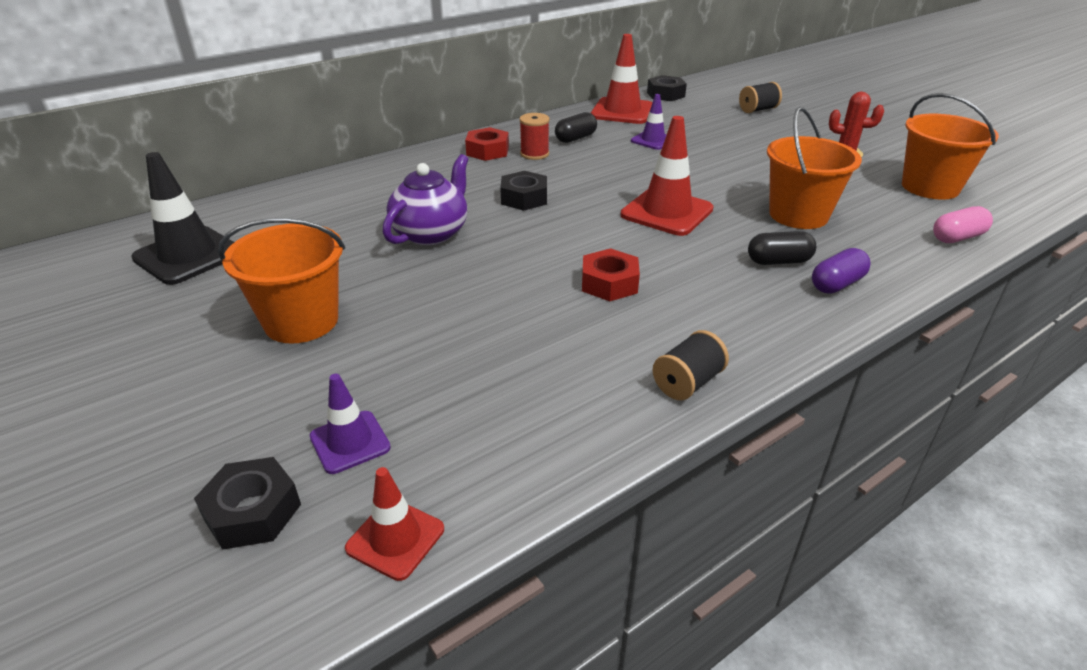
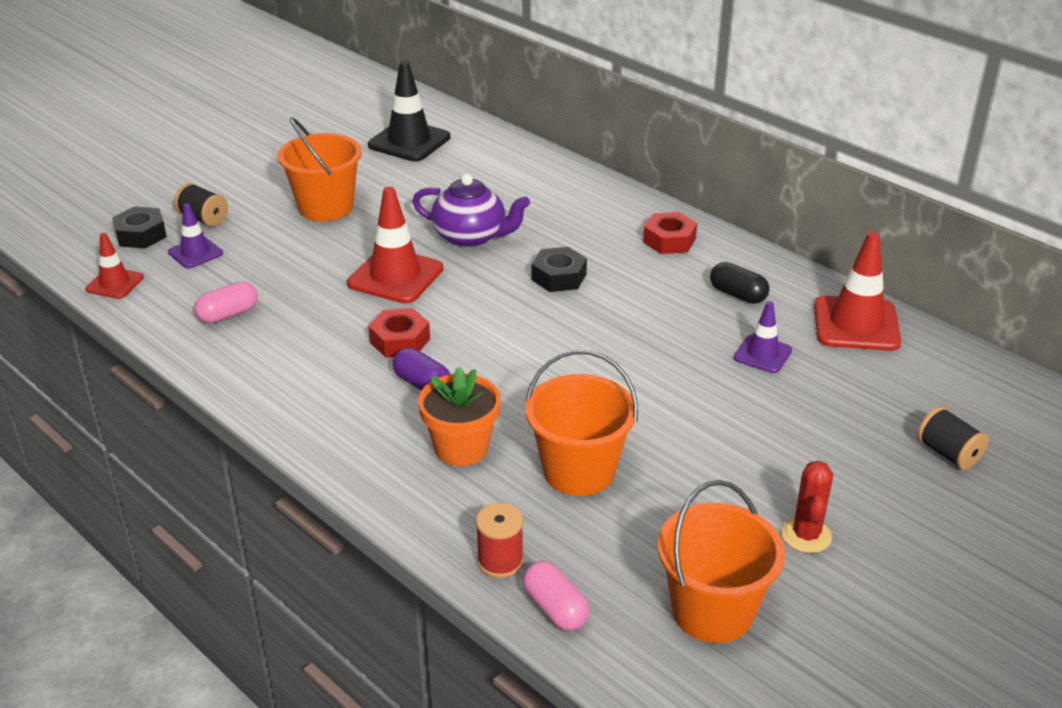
camera: 80 degrees right, 0 degrees up
red spool [520,113,550,160] -> red spool moved to [476,503,524,578]
red traffic cone [621,116,714,236] -> red traffic cone moved to [347,187,443,304]
black nut [647,75,687,101] -> none
black spool [653,330,729,400] -> black spool moved to [174,183,228,227]
black capsule [748,231,816,265] -> orange flower pot [418,367,501,466]
purple capsule [812,248,871,294] -> purple capsule moved to [393,348,450,391]
none -> pink capsule [194,282,258,324]

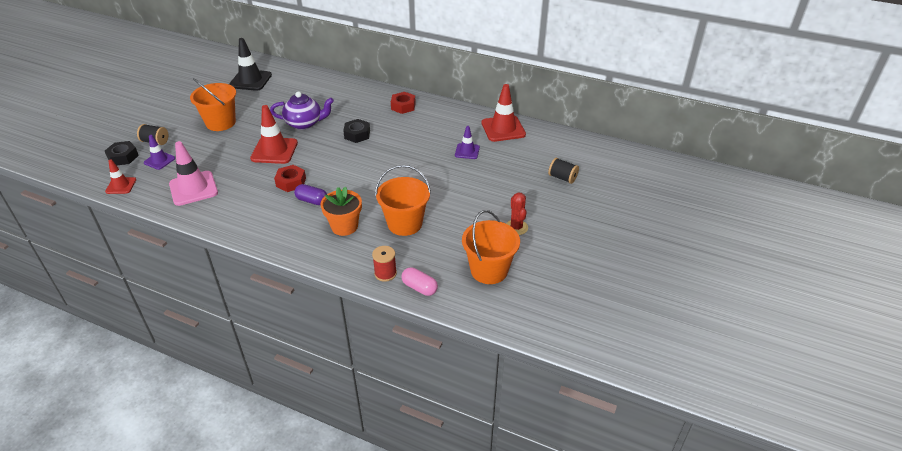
camera: 20 degrees left, 5 degrees up
pink capsule [194,282,258,324] -> pink traffic cone [169,141,218,206]
black capsule [710,262,769,304] -> none

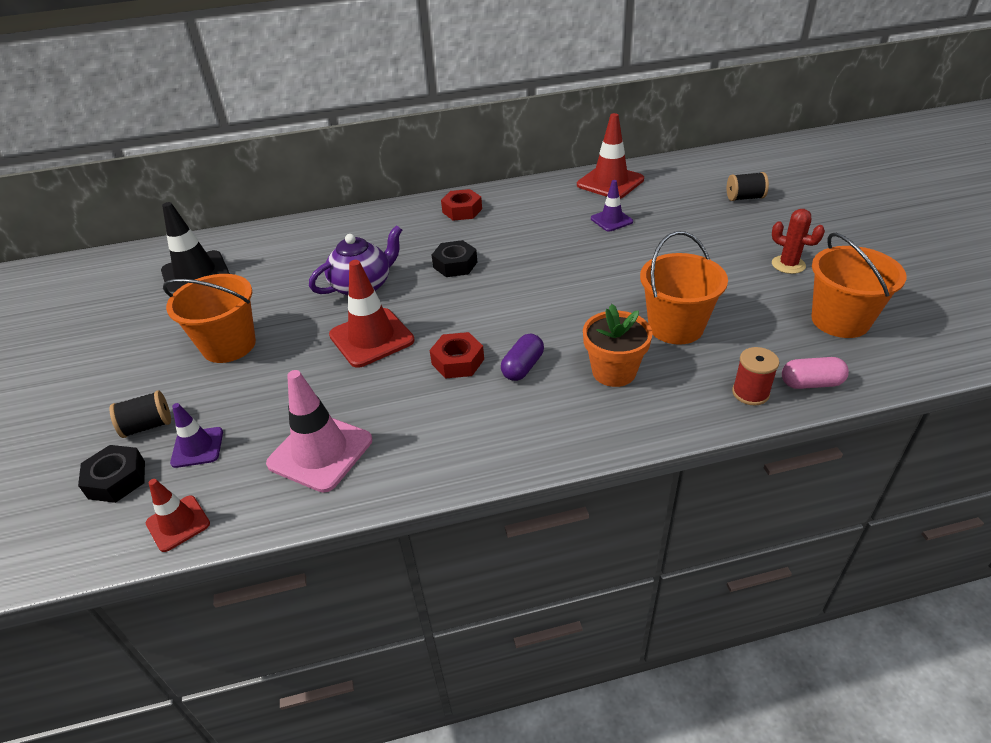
camera: 35 degrees left, 0 degrees up
purple capsule [294,184,327,205] -> purple capsule turned 45 degrees counterclockwise [501,334,544,381]

